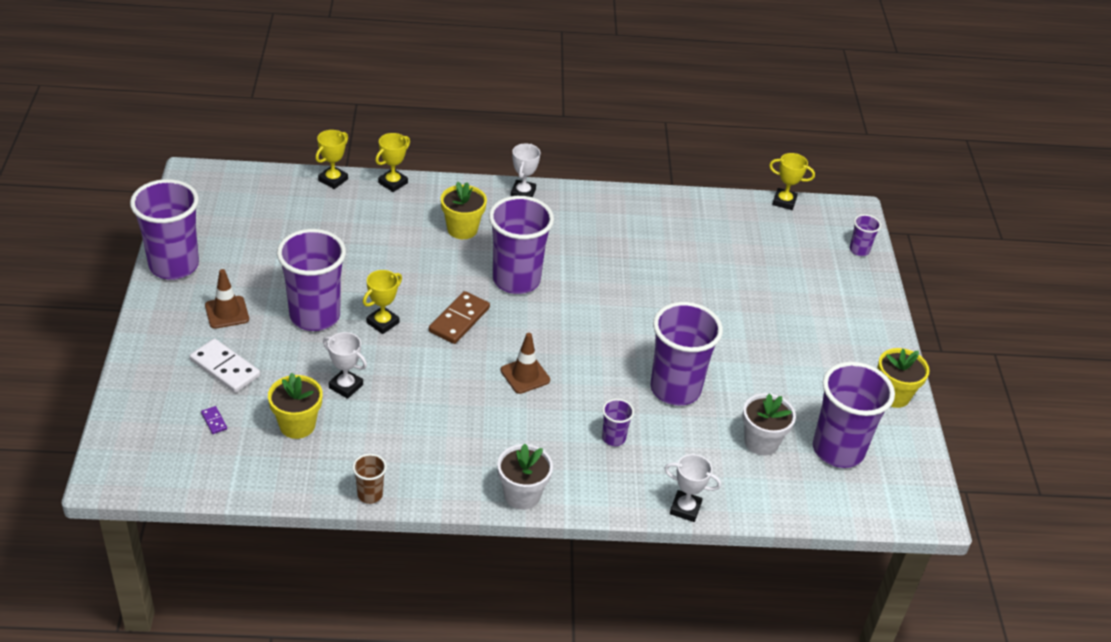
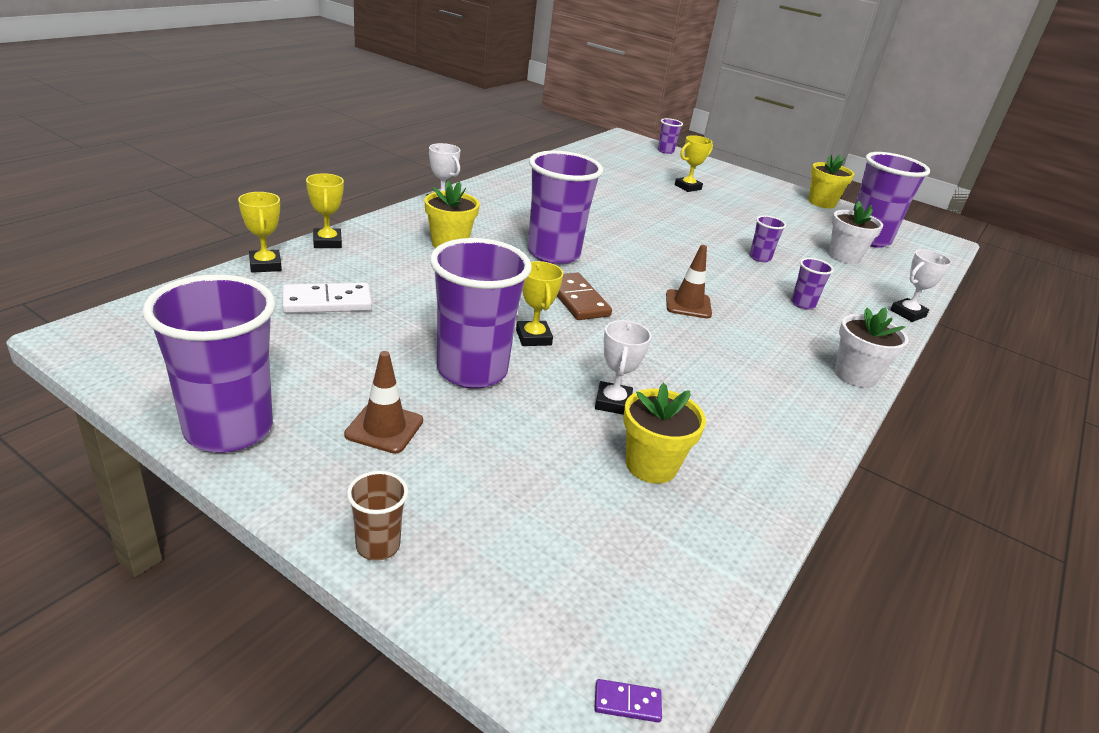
camera: 55 degrees left, 10 degrees down
white domino [190,338,260,393] -> white domino moved to [282,283,372,313]
purple domino [201,406,227,434] -> purple domino moved to [594,679,662,723]
white trophy [323,332,367,399] -> white trophy turned 60 degrees counterclockwise [595,320,651,415]
brown cup [352,454,387,504] -> brown cup moved to [347,471,408,561]
purple cup [650,302,723,406] -> purple cup [749,215,786,262], size x0.45
yellow trophy [769,153,815,210] -> yellow trophy moved to [675,135,713,192]

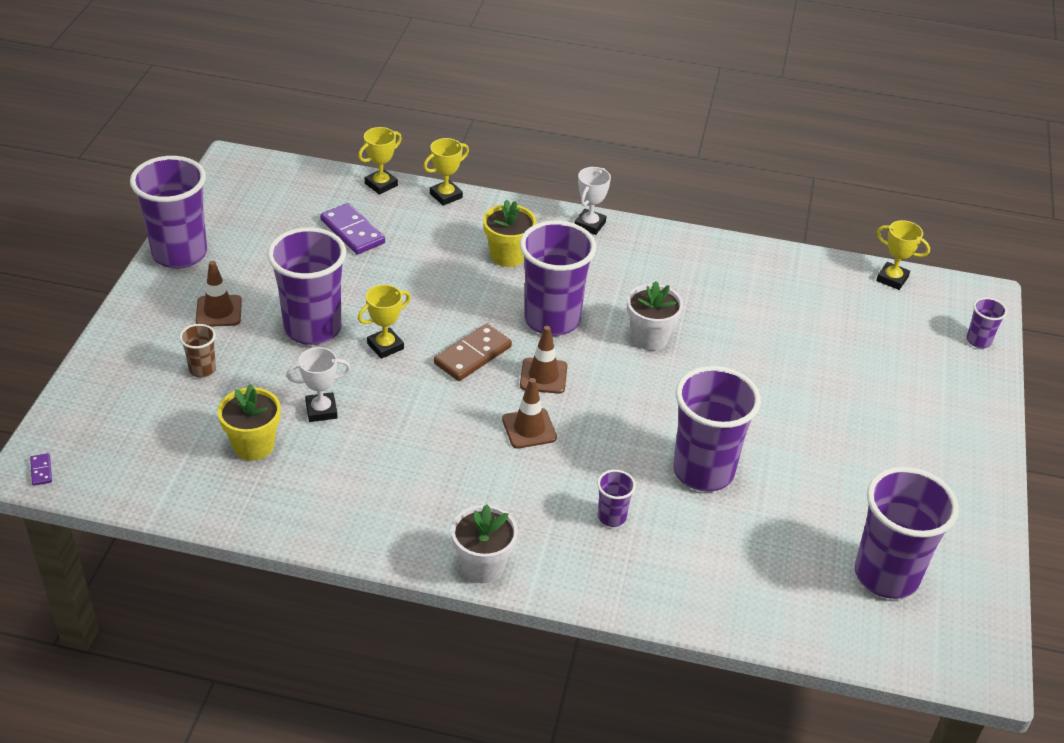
camera: 70 degrees right, 10 degrees up
white domino [282,283,372,313] -> purple domino [320,203,385,255]
brown cup [347,471,408,561] -> brown cup moved to [179,324,216,378]
yellow trophy [675,135,713,192] -> yellow trophy moved to [876,220,930,290]
purple cup [749,215,786,262] -> purple cup [673,366,761,492], size x2.21
yellow flower pot [809,154,854,208] -> none
white flower pot [829,201,883,264] -> white flower pot moved to [627,281,683,350]
white trophy [890,249,952,322] -> none
none -> brown traffic cone [520,326,567,394]

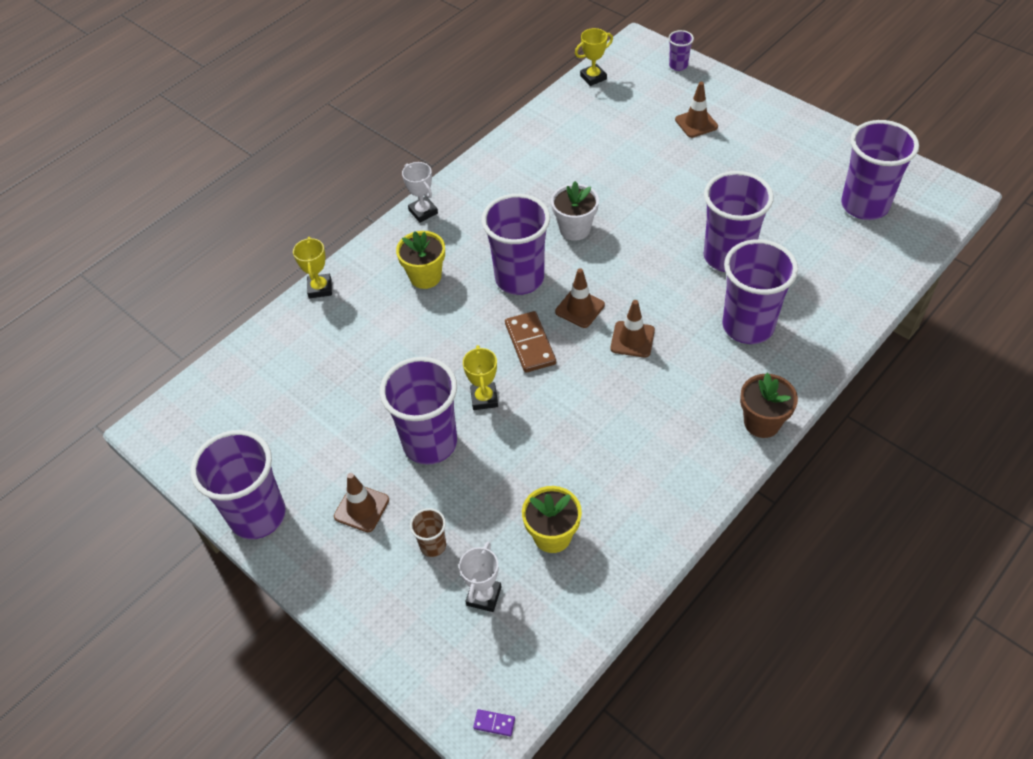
camera: 55 degrees left, 10 degrees up
white trophy [286,347,351,422] -> white trophy moved to [459,542,501,612]
purple domino [320,203,385,255] -> none
yellow trophy [358,127,402,195] -> none
white flower pot [451,505,518,583] -> brown flower pot [740,372,798,438]
purple cup [597,470,636,527] -> purple cup [722,239,798,344], size x2.21
none -> brown traffic cone [675,82,718,138]

